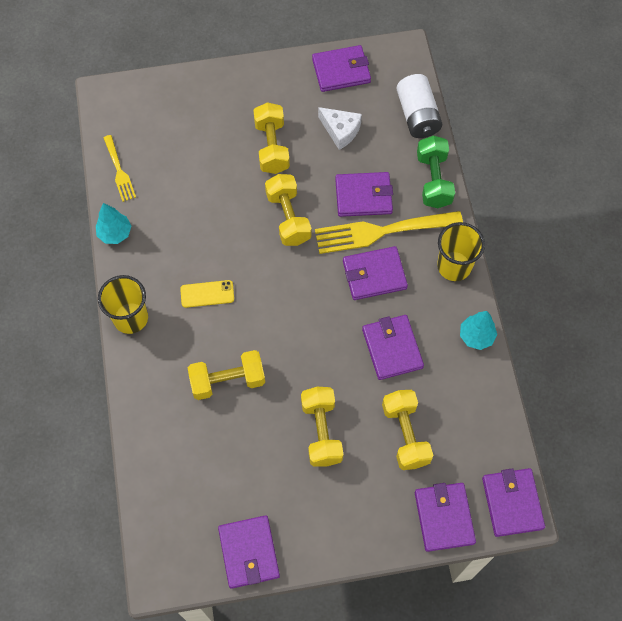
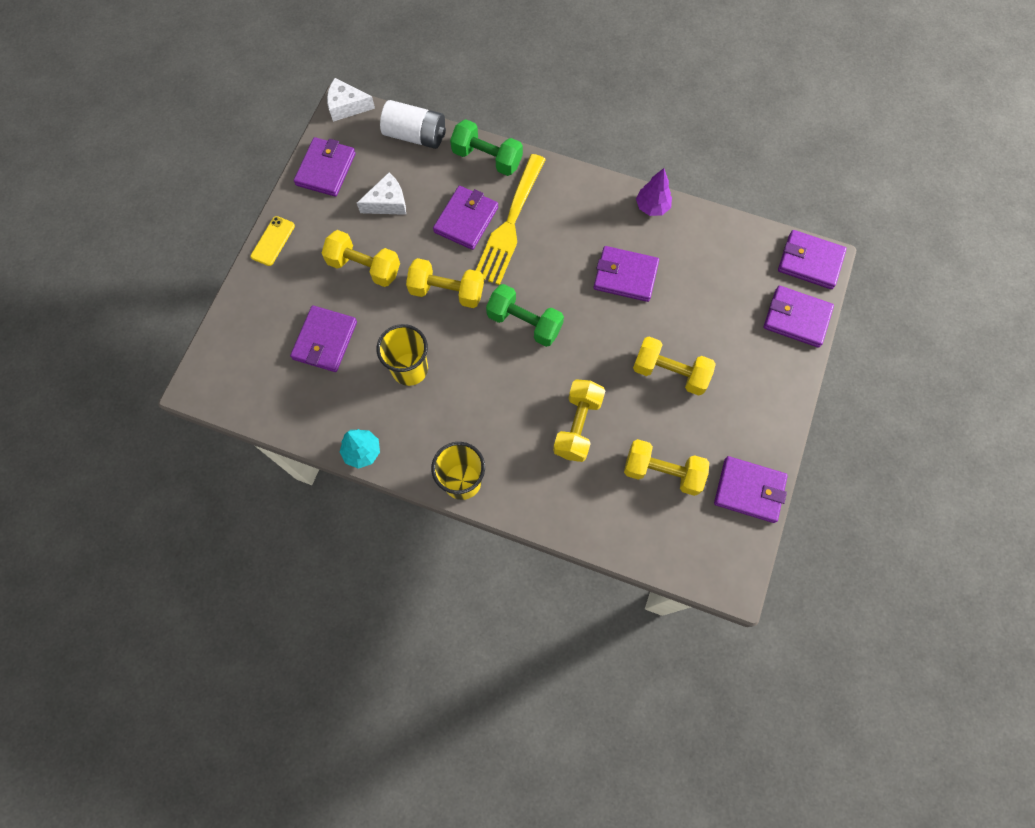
camera: 60 degrees left, 5 degrees up
yellow fork [103,135,136,202] -> none
yellow phone [180,280,234,308] -> yellow phone moved to [251,216,295,266]
purple wallet [343,246,408,300] -> purple wallet moved to [290,305,357,372]
yellow dumbbell [382,390,433,470] -> yellow dumbbell moved to [624,439,709,496]
yellow cup [437,222,485,281] -> yellow cup moved to [376,324,428,386]
turquoise tree [460,311,497,350] -> purple tree [636,168,672,216]
none -> white cheese [327,78,375,122]
none -> green dumbbell [486,284,564,347]

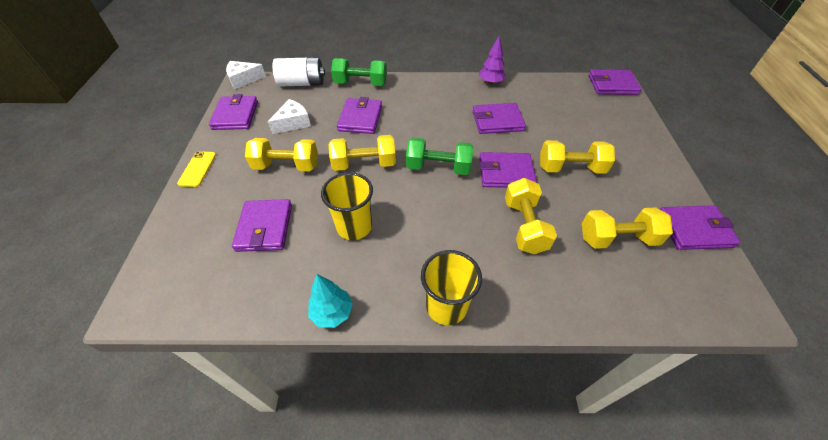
camera: 20 degrees left, 20 degrees down
yellow fork [476,154,546,285] -> none
purple wallet [764,286,834,348] -> purple wallet moved to [479,152,537,188]

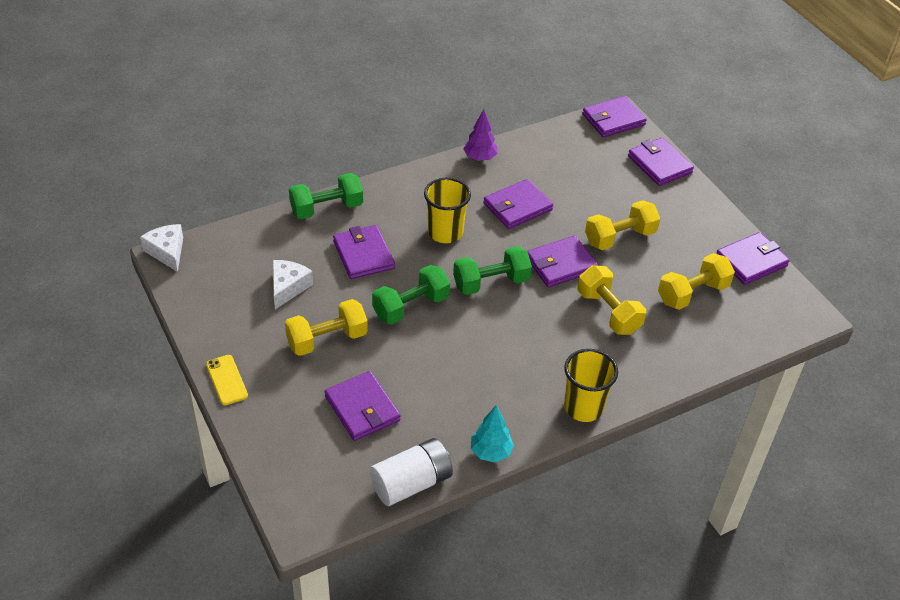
camera: 30 degrees left, 5 degrees down
purple wallet [209,94,258,130] -> purple wallet moved to [628,138,694,186]
white cheese [226,61,266,89] -> white cheese turned 105 degrees clockwise [140,224,183,272]
white battery [272,57,325,87] -> white battery moved to [370,438,453,506]
yellow cup [321,172,373,240] -> yellow cup moved to [424,178,471,243]
yellow dumbbell [328,135,396,171] -> green dumbbell [372,265,450,325]

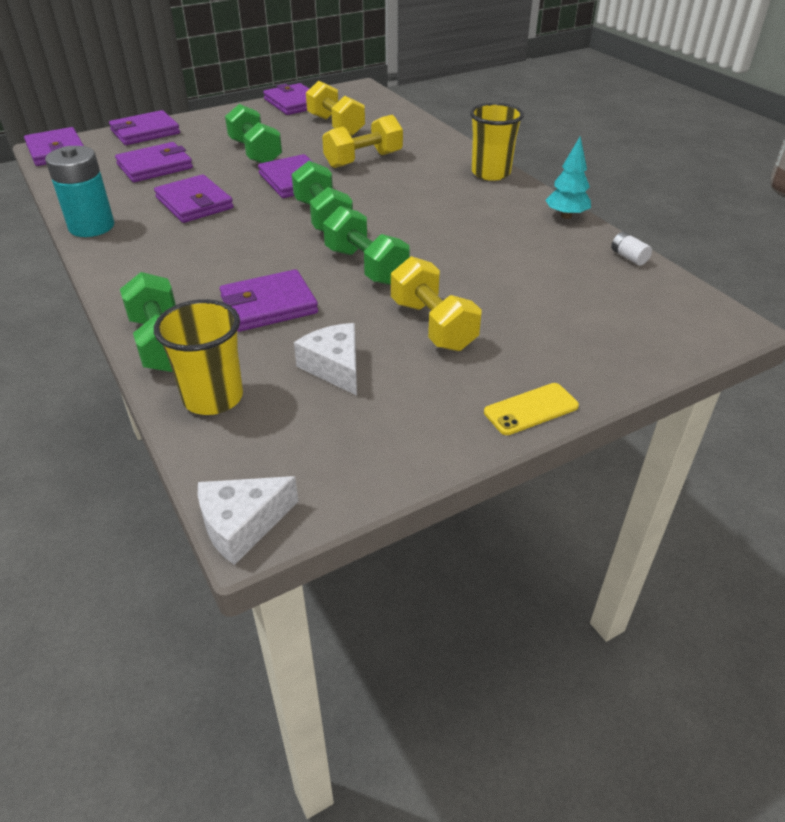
camera: 90 degrees left, 5 degrees down
white cheese [272,260,313,310] -> white cheese turned 45 degrees clockwise [294,323,357,396]
purple wallet [325,371,401,441] -> purple wallet moved to [115,142,193,182]
white battery [370,438,453,506] -> white battery [611,232,652,266], size x0.44
yellow cup [424,178,471,243] -> yellow cup moved to [154,299,243,415]
purple tree [464,109,497,161] -> turquoise battery [45,146,114,237]
yellow dumbbell [585,200,660,250] -> green dumbbell [225,104,282,163]

